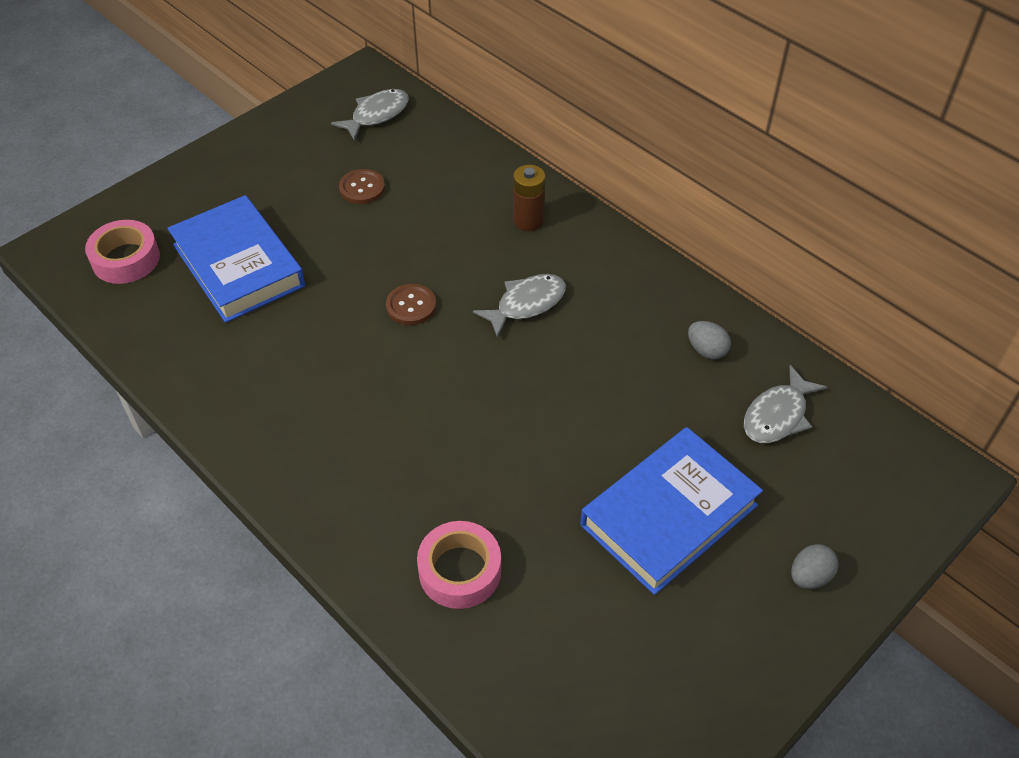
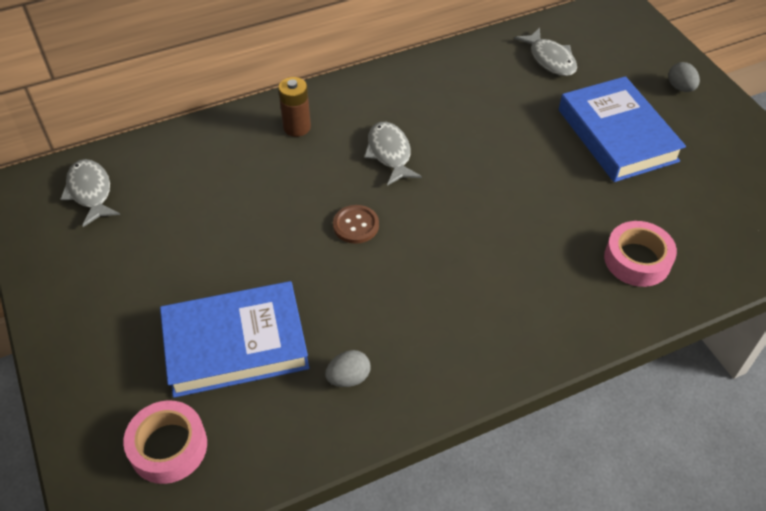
camera: 70 degrees left, 0 degrees up
brown button [339,169,385,204] -> none
grey egg [688,321,731,360] -> grey egg moved to [325,350,370,387]

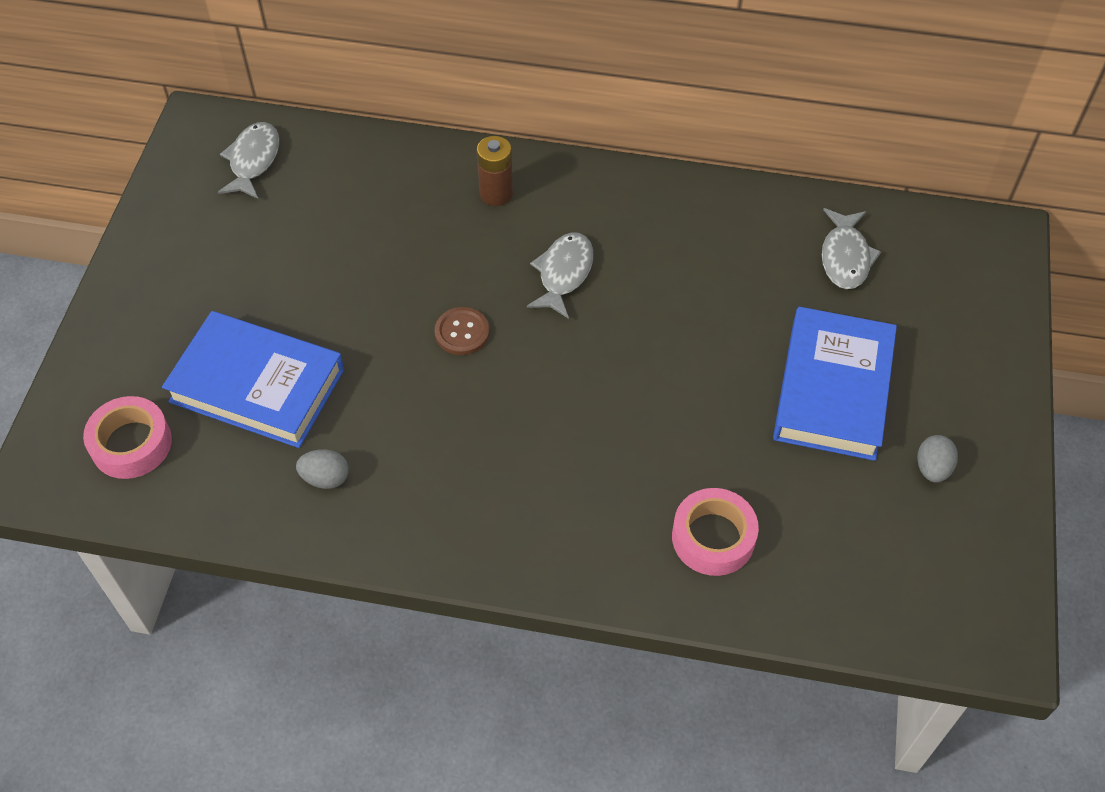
camera: 35 degrees right, 5 degrees up
grey egg [668,62,700,92] -> grey egg moved to [917,435,958,483]

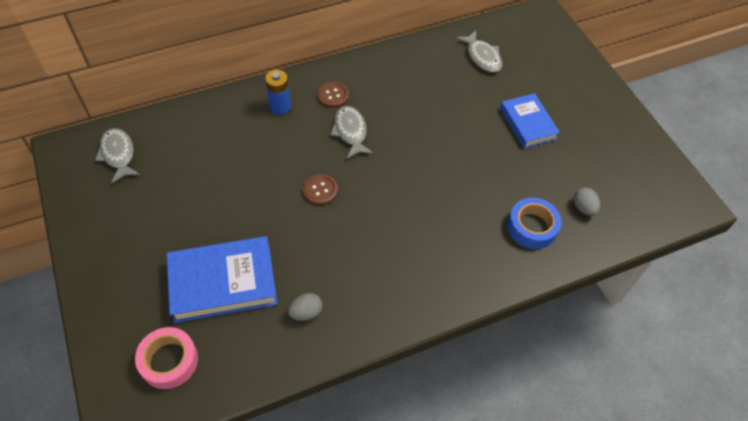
camera: 35 degrees left, 0 degrees up
brown battery [477,136,513,206] -> blue battery [265,70,291,115]
pink tape [672,488,759,576] -> blue tape [507,197,562,249]
blue book [773,307,897,461] -> blue book [500,93,560,148], size x0.64
grey egg [917,435,958,483] -> grey egg moved to [574,188,600,216]
none -> brown button [317,82,349,108]

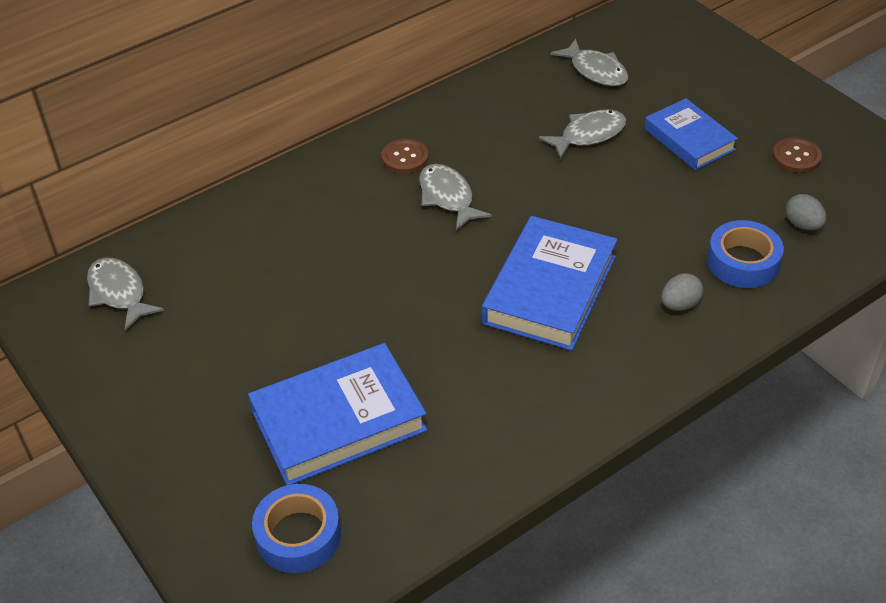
camera: 10 degrees left, 10 degrees down
pink tape [135,327,198,389] -> blue tape [252,484,341,573]
blue battery [265,70,291,115] -> none
grey egg [288,293,322,321] -> grey egg moved to [661,273,703,311]
brown button [303,174,338,205] -> brown button moved to [772,137,822,173]
none -> blue book [482,216,617,351]
none -> grey fish [539,110,626,160]

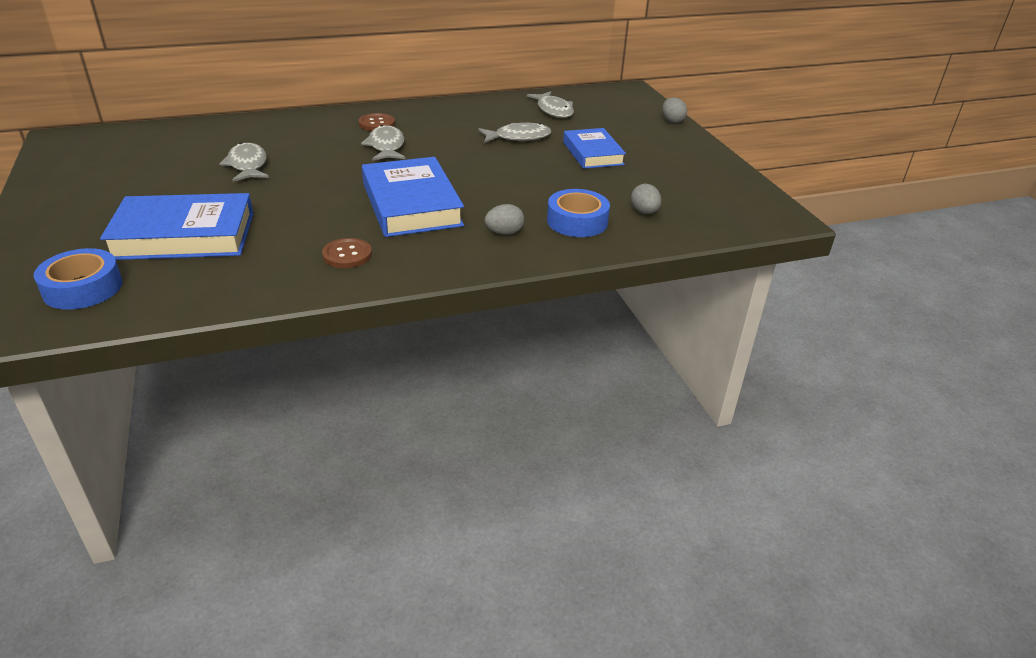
camera: 15 degrees right, 10 degrees down
grey fish [87,258,164,331] -> grey fish moved to [219,142,269,182]
blue book [482,216,617,351] -> blue book turned 60 degrees counterclockwise [362,157,464,237]
brown button [772,137,822,173] -> brown button moved to [322,238,372,268]
none -> grey egg [662,97,687,123]

